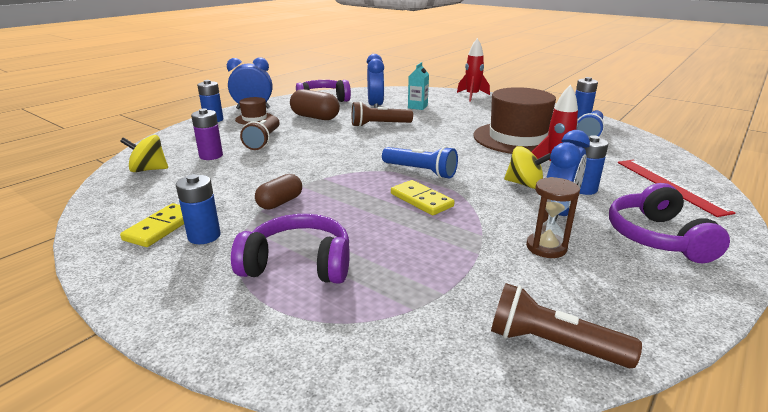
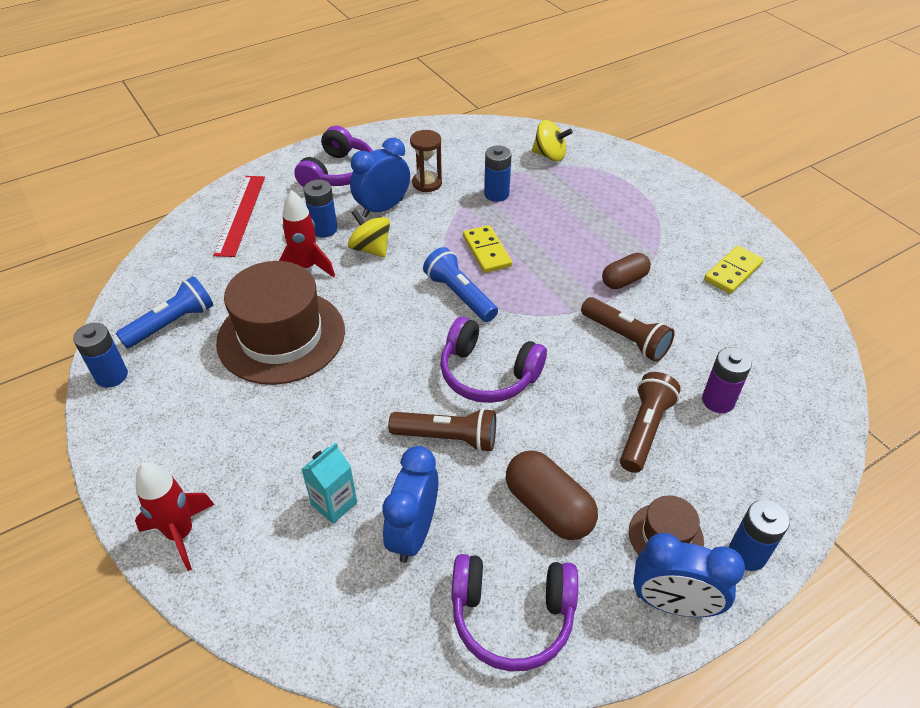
camera: 160 degrees left, 20 degrees up
yellow spinning top [120,135,168,172] -> yellow spinning top moved to [532,120,573,161]
blue battery [176,174,221,244] -> blue battery moved to [484,146,512,202]
purple headphones [231,214,350,284] -> purple headphones moved to [440,317,547,403]
brown flashlight [491,283,642,368] -> brown flashlight moved to [581,297,675,362]

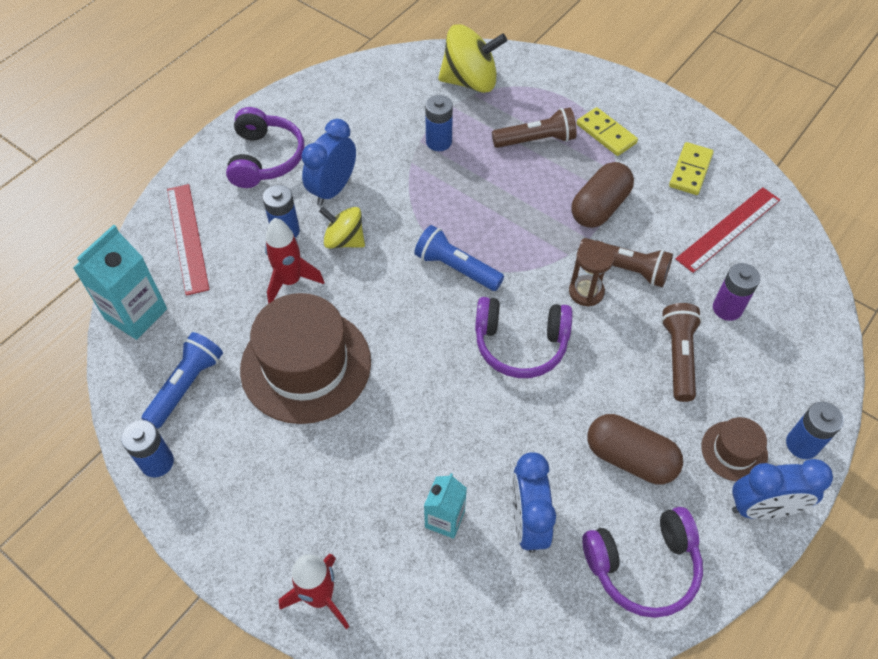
camera: 20 degrees left, 10 degrees up
brown flashlight [388,408,496,452] -> brown flashlight moved to [492,108,577,148]
brown hourglass [410,130,442,192] -> brown hourglass moved to [569,240,615,307]
yellow domino [463,225,512,273] -> yellow domino moved to [577,107,638,156]
yellow spinning top [532,120,573,161] -> yellow spinning top [438,24,507,93], size x1.61
brown capsule [602,253,651,289] -> brown capsule [571,162,634,228], size x1.53
none -> turquoise carton [73,225,167,340]
none -> red ruler [676,187,780,273]

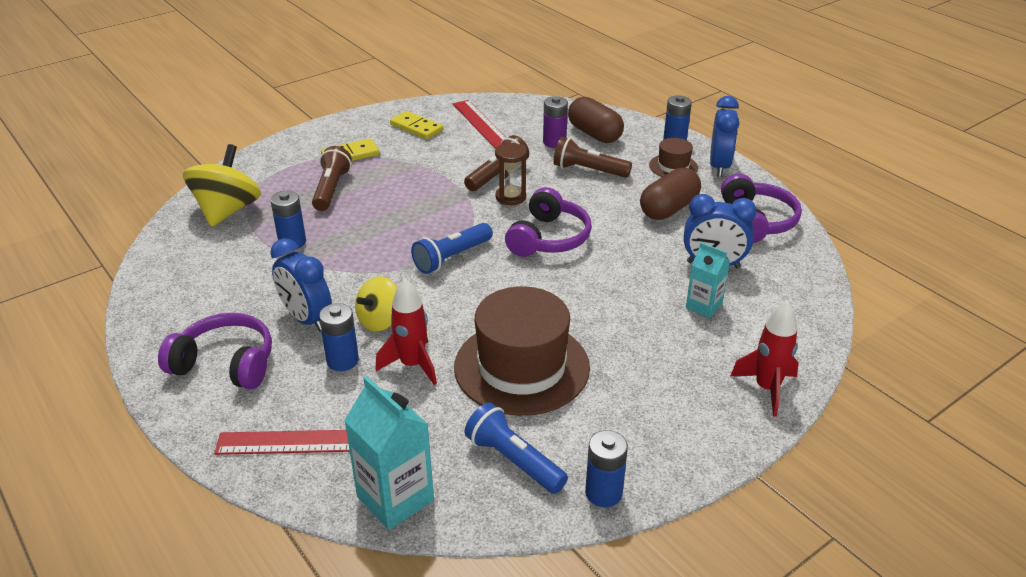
camera: 75 degrees left, 20 degrees down
brown capsule [571,162,634,228] -> brown capsule moved to [568,97,624,143]

